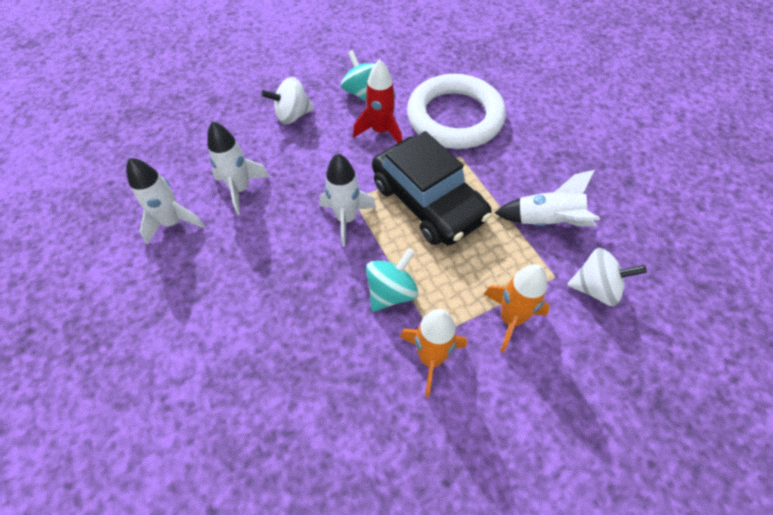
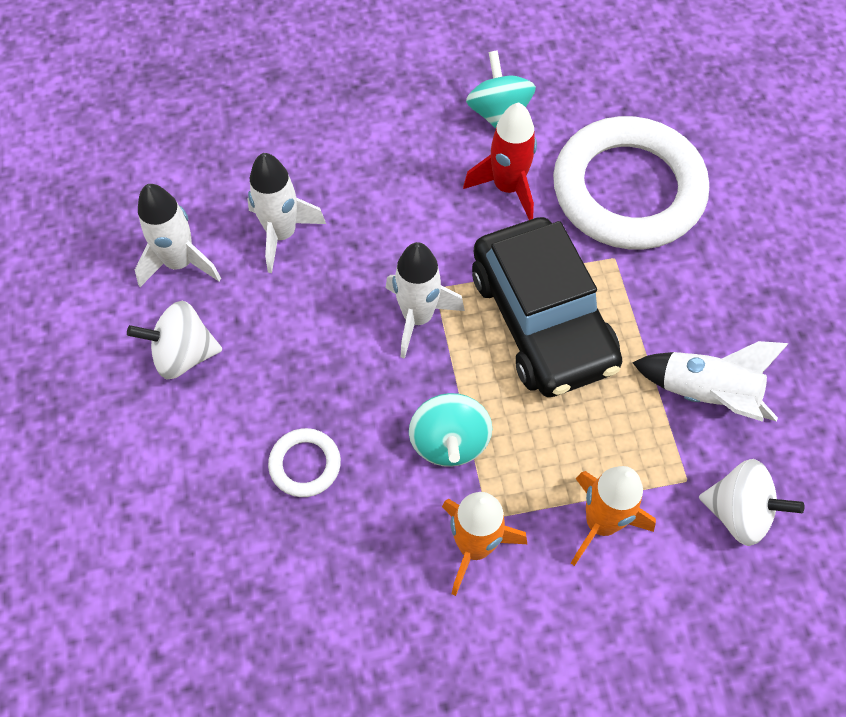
camera: 15 degrees right, 5 degrees up
white spinning top [262,77,314,124] -> white spinning top moved to [127,301,222,380]
turquoise spinning top [366,248,419,312] -> turquoise spinning top turned 120 degrees clockwise [409,393,492,467]
none -> white ring [268,428,341,497]

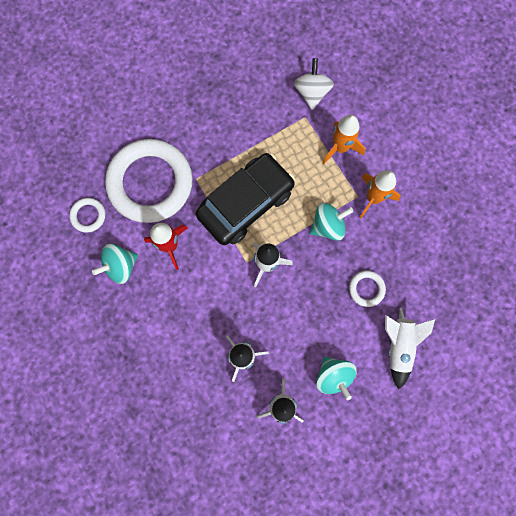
camera: 110 degrees left, 15 degrees up
white spinning top [127,301,222,380] -> turquoise spinning top [316,356,357,400]
white rocket [632,341,789,422] -> white rocket moved to [385,308,435,389]
none -> white ring [69,198,106,233]

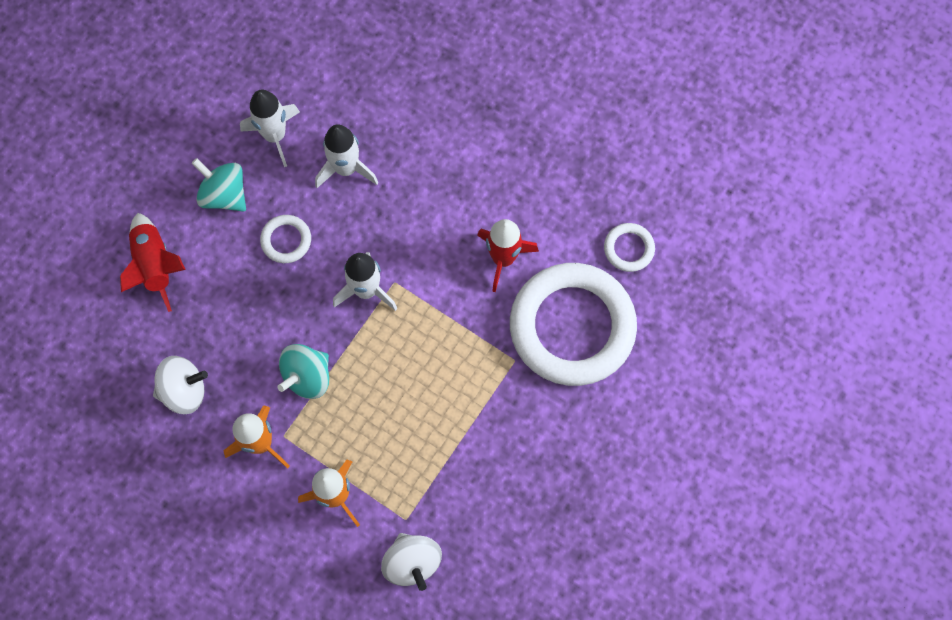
camera: 155 degrees right, 5 degrees down
turquoise spinning top [92,244,138,284] -> none
black car [196,153,295,245] -> none
white ring [349,271,386,307] -> white ring moved to [260,215,311,263]
white rocket [385,308,435,389] -> red rocket [120,213,186,312]
none -> white spinning top [153,356,208,414]

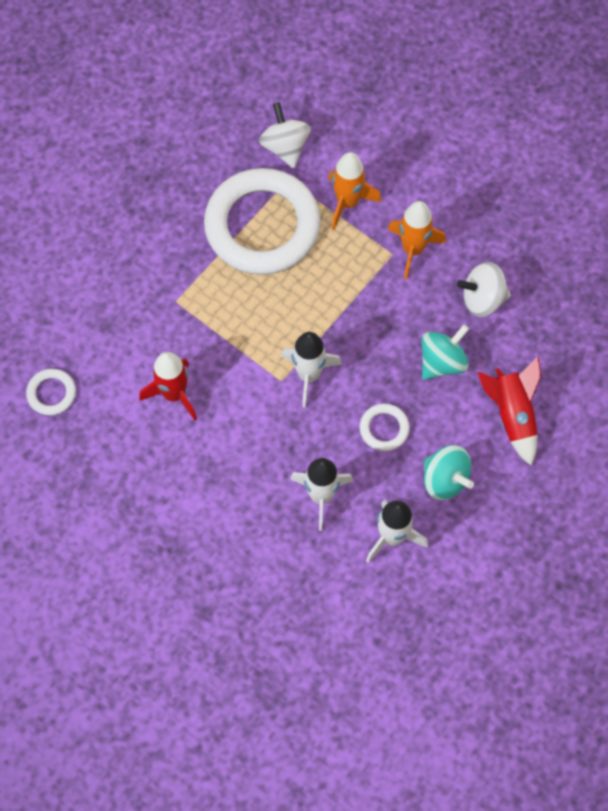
camera: 175 degrees left, 5 degrees down
turquoise spinning top [277,344,329,399] -> turquoise spinning top moved to [421,324,469,380]
white ring [510,263,637,386] -> white ring moved to [204,168,321,275]

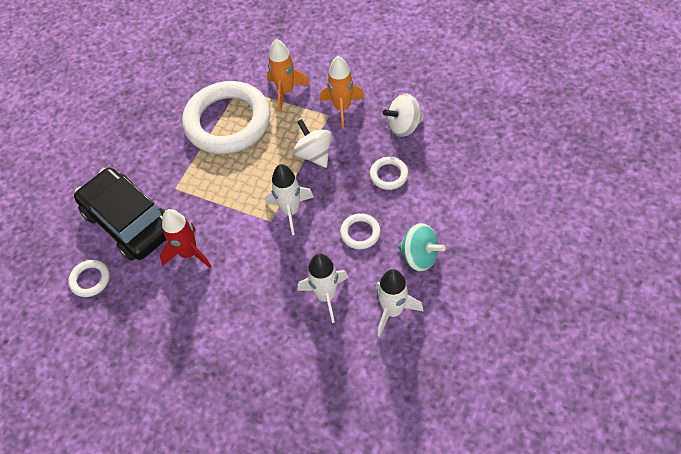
camera: 10 degrees left, 10 degrees down
white spinning top [259,102,311,168] -> white spinning top moved to [293,119,332,168]
turquoise spinning top [421,324,469,380] -> white ring [370,157,408,190]
red rocket [478,357,541,465] -> none
none -> black car [74,168,166,261]

